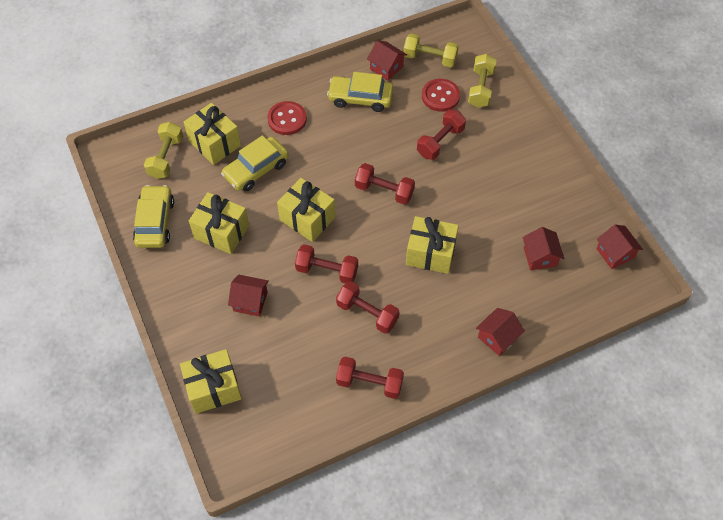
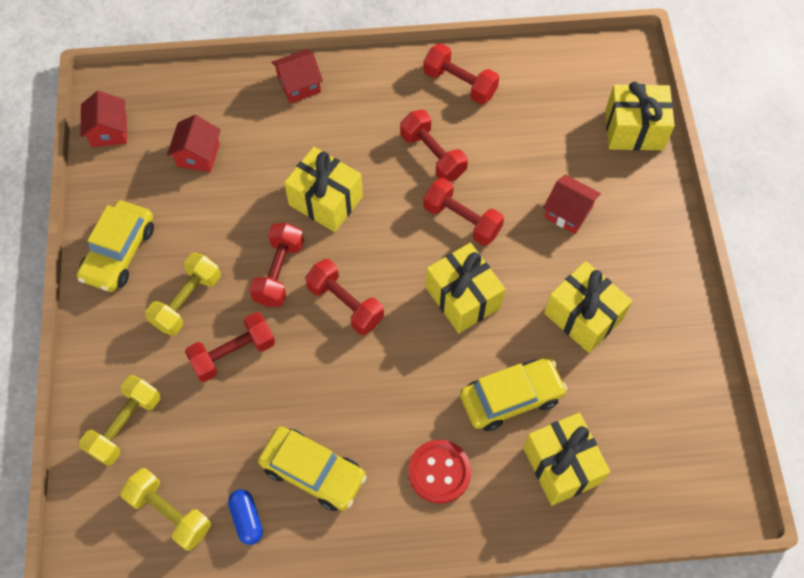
camera: 160 degrees left, 5 degrees up
yellow car [133,185,174,248] -> yellow car moved to [77,200,154,292]
yellow dumbbell [144,122,183,179] -> yellow dumbbell moved to [145,253,221,336]
red house [367,41,407,81] -> blue capsule [228,489,263,545]
red button [422,79,460,112] -> none
none -> red dumbbell [249,223,304,307]

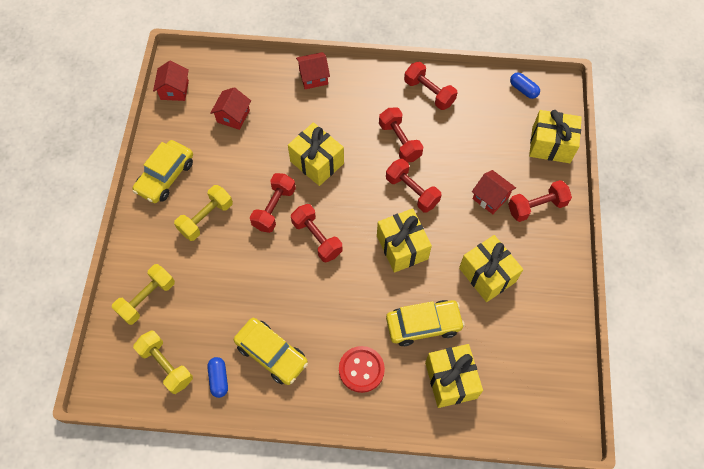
camera: 10 degrees right, 0 degrees up
red dumbbell [185,312,275,382] -> red dumbbell moved to [508,180,572,222]
none -> blue capsule [510,72,540,99]

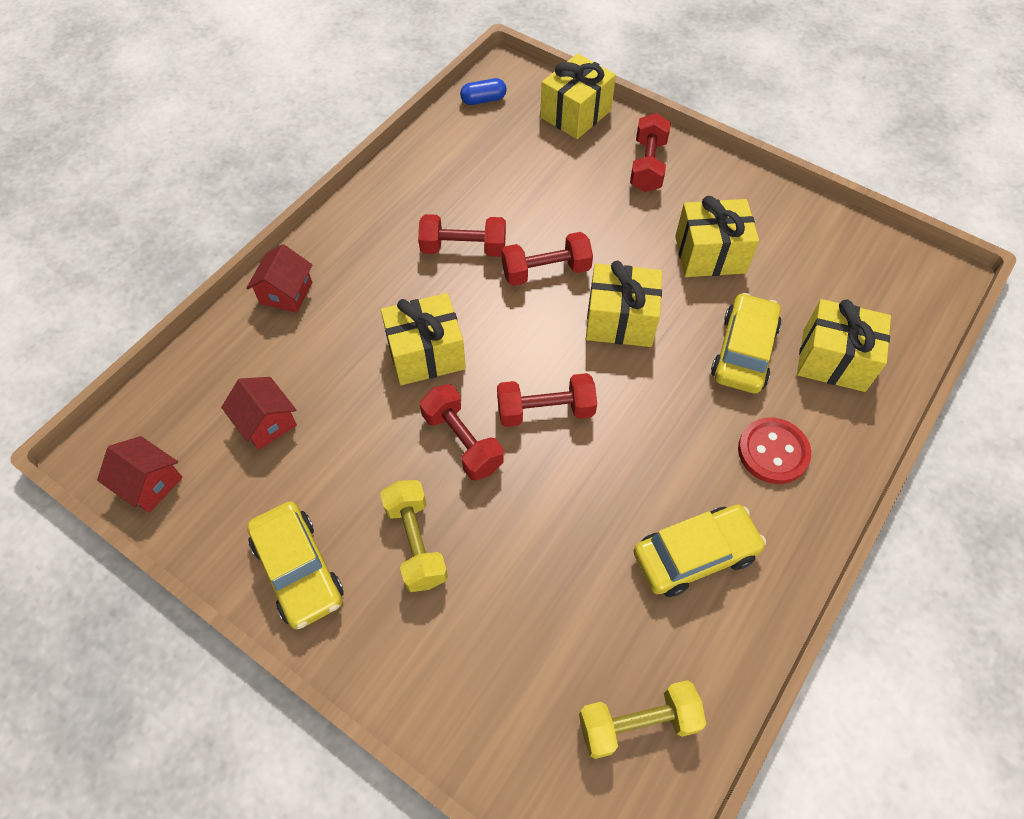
camera: 60 degrees left, 5 degrees down
yellow dumbbell [112,264,175,325] -> none
blue capsule [207,357,228,398] -> none
red dumbbell [404,62,458,110] -> none
red house [472,170,516,214] -> none

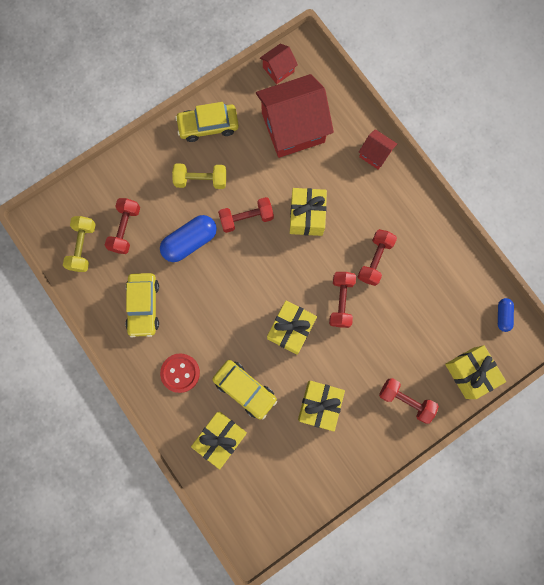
camera: 110 degrees right, 20 degrees up
red house [221,377,297,450] -> red house [256,74,334,158], size x2.16
red dumbbell [497,373,597,427] -> red dumbbell moved to [105,198,140,254]
none -> blue capsule [160,215,217,262]

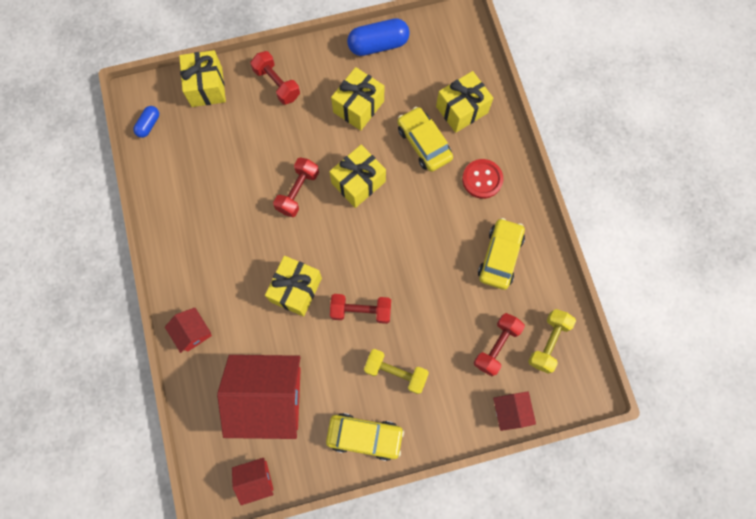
camera: 160 degrees left, 5 degrees down
blue capsule [160,215,217,262] -> blue capsule moved to [347,18,410,56]
red dumbbell [357,229,397,286] -> none
none -> red house [493,391,536,431]

